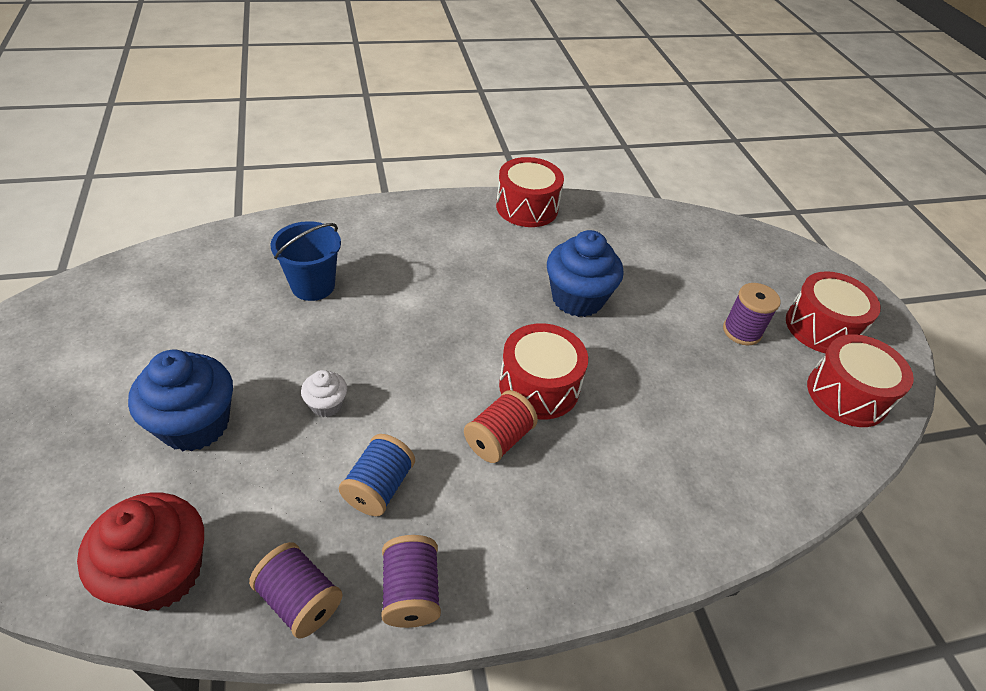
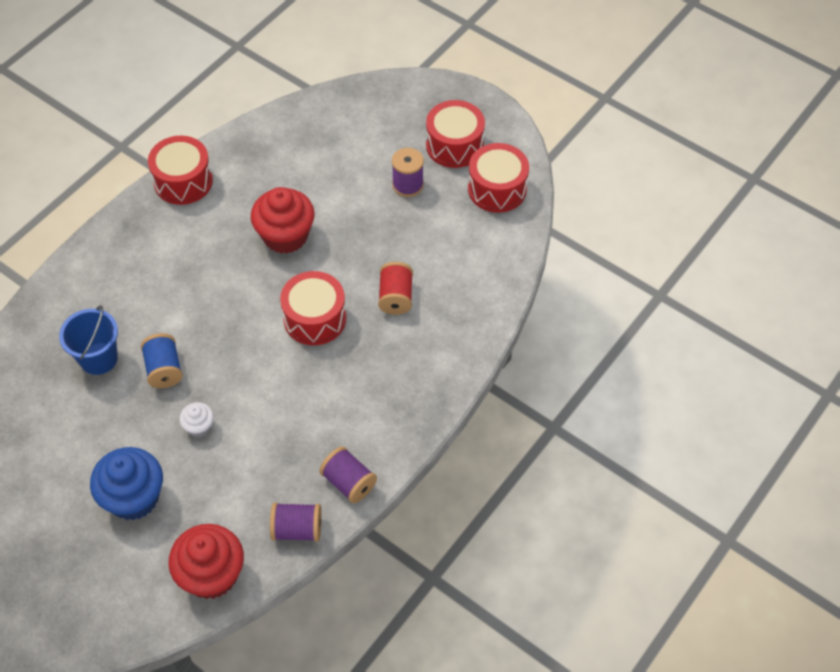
camera: 35 degrees left, 10 degrees up
blue spool [339,434,415,516] -> blue spool moved to [141,333,183,388]
red spool [464,390,538,463] -> red spool moved to [378,262,413,315]
blue cupcake [547,230,624,317] -> red cupcake [251,187,315,254]

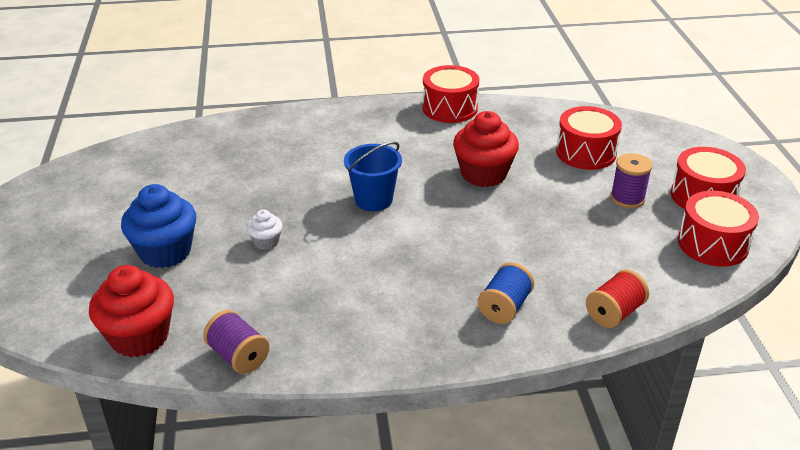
camera: 45 degrees right, 20 degrees down
blue bucket [59,305,118,375] -> blue bucket moved to [344,142,402,211]
blue spool [141,333,183,388] -> blue spool moved to [478,262,534,324]
red drum [280,271,346,345] -> red drum moved to [556,106,622,170]
purple spool [319,447,377,503] -> none
red spool [378,262,413,315] -> red spool moved to [586,269,649,328]

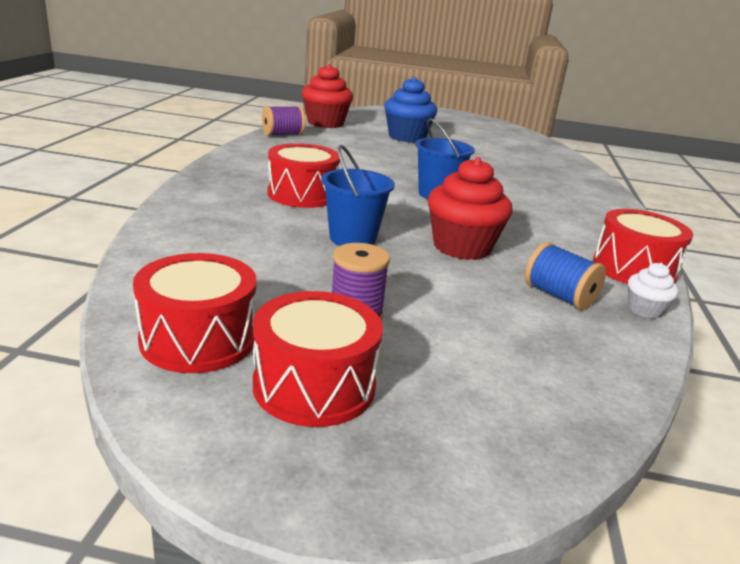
camera: 105 degrees right, 10 degrees down
white cupcake [247,209,282,250] -> white cupcake moved to [628,263,679,319]
blue spool [478,262,534,324] -> blue spool moved to [525,242,606,310]
red drum [556,106,622,170] -> red drum moved to [267,143,340,208]
red spool [586,269,649,328] -> none
none -> blue bucket [321,145,395,246]

